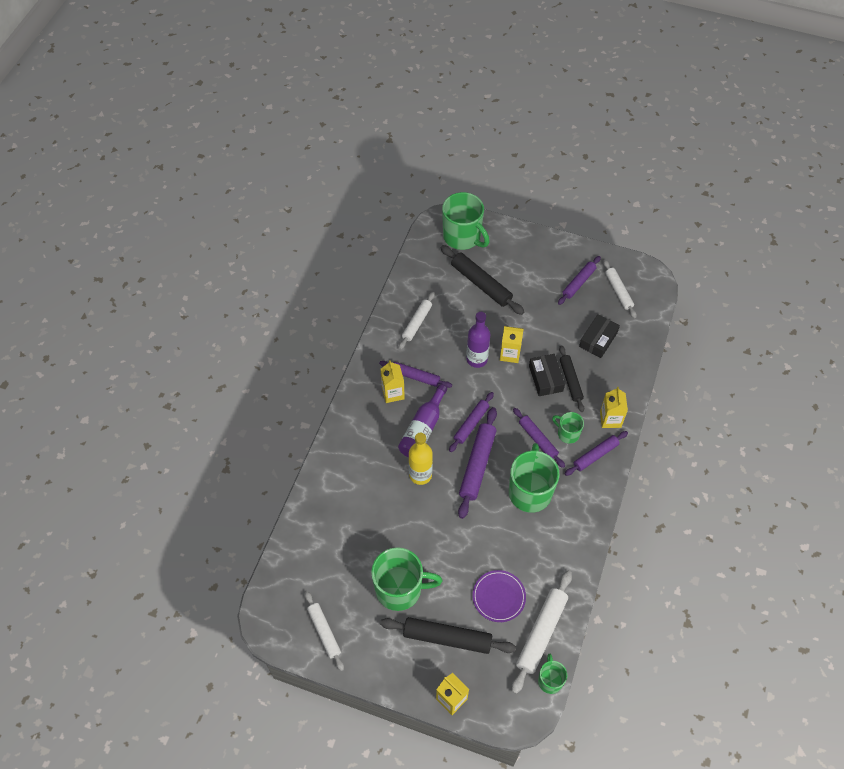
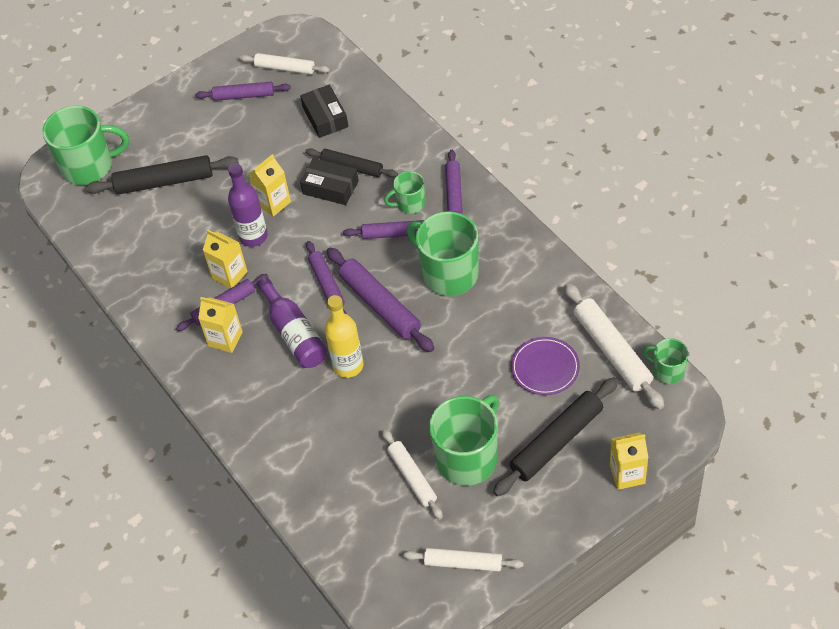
camera: 50 degrees left, 5 degrees down
white rolling pin [399,292,435,349] -> white rolling pin moved to [382,429,443,519]
purple rolling pin [558,256,601,305] -> purple rolling pin turned 75 degrees counterclockwise [195,82,291,101]
yellow carton [600,387,628,428] -> yellow carton moved to [203,230,247,288]

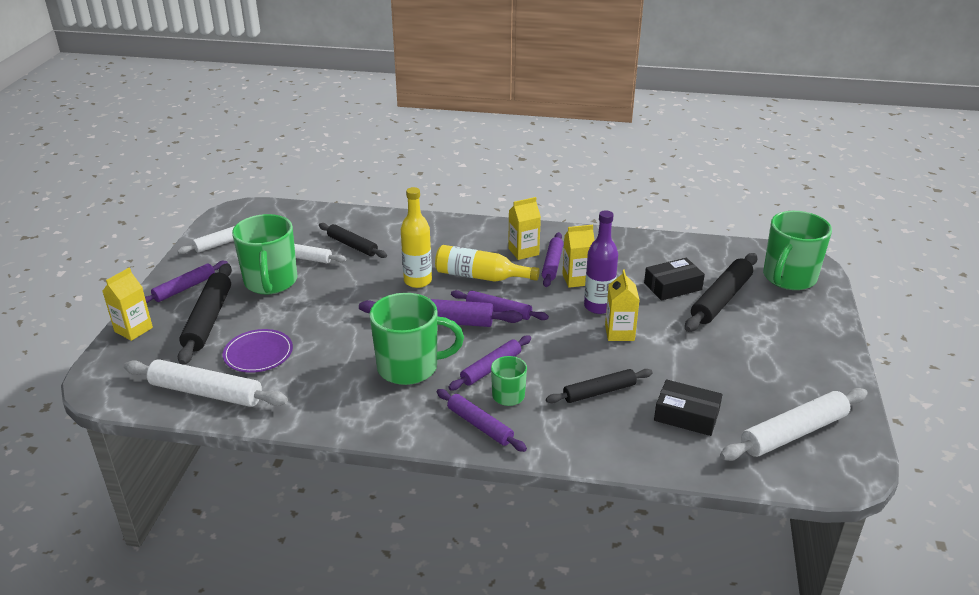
camera: 130 degrees right, 20 degrees down
purple rolling pin [195,82,291,101] -> purple rolling pin moved to [145,261,228,303]
white rolling pin [239,53,330,75] -> white rolling pin [720,388,868,461], size x1.54
purple bottle [258,278,328,368] -> yellow bottle [435,245,540,282]
black box [300,158,359,205] -> black box moved to [644,258,705,301]
green mug [643,338,689,384] -> none
none -> black rolling pin [319,223,387,258]

